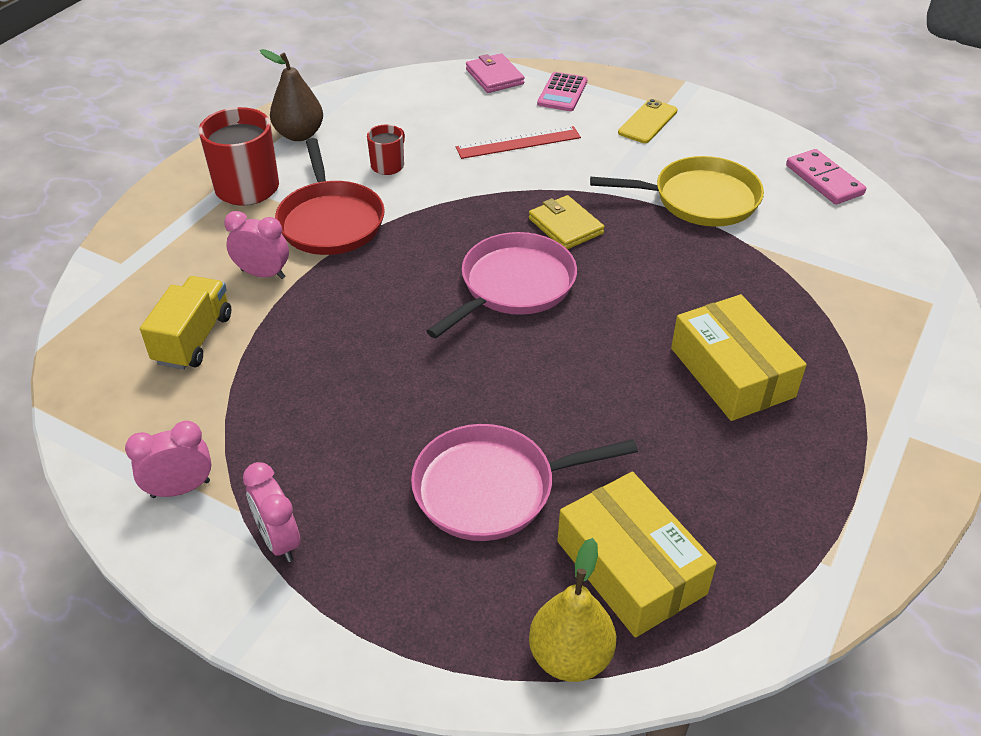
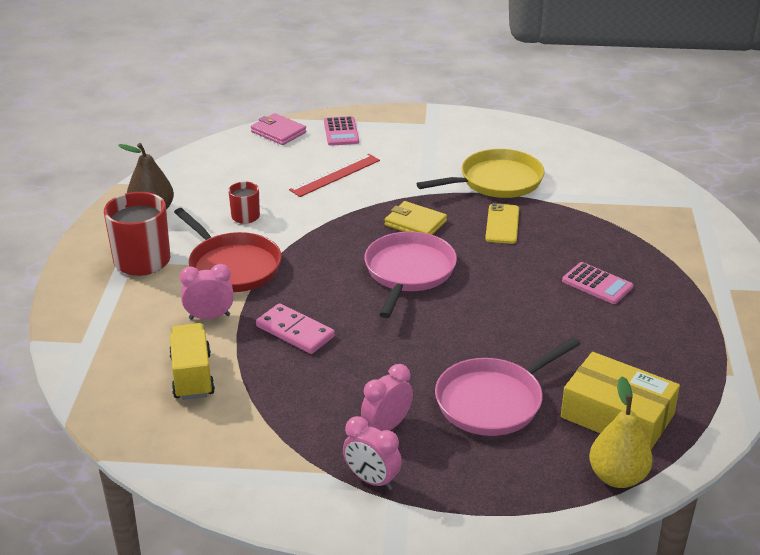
camera: 25 degrees left, 10 degrees down
pink clock [125,421,212,498] -> pink clock moved to [361,364,413,431]
yellow phone [618,99,677,143] -> yellow phone moved to [485,203,519,244]
yellow box [671,294,807,421] -> pink calculator [562,262,633,304]
pink domino [786,149,866,204] -> pink domino moved to [256,303,335,354]

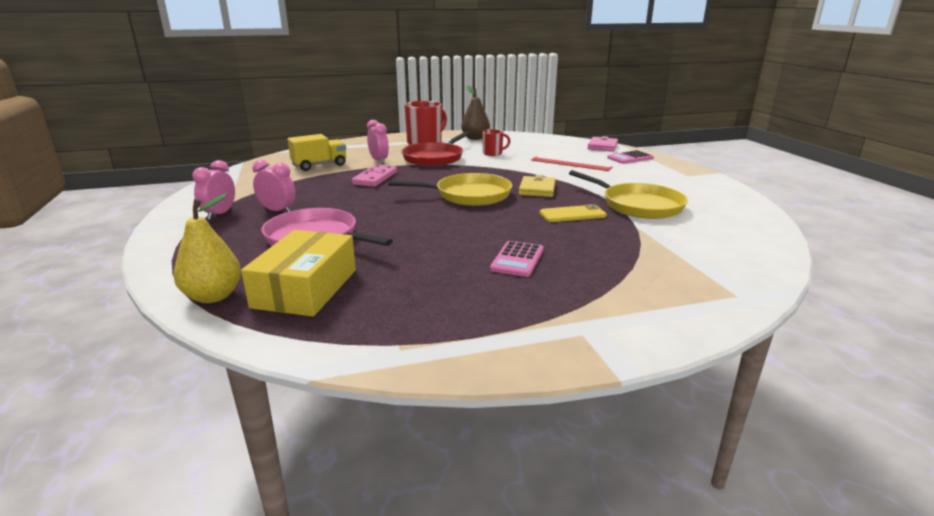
camera: 70 degrees right, 10 degrees down
pink pan [365,231,457,318] -> yellow pan [388,173,512,206]

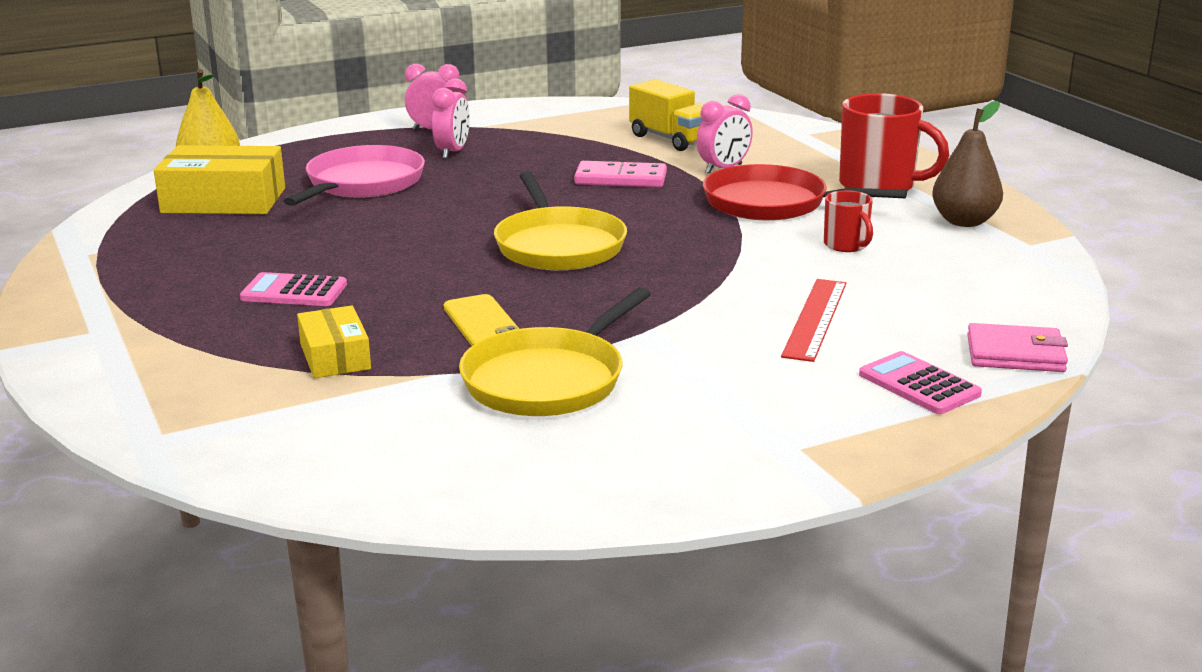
camera: 80 degrees right, 0 degrees up
yellow wallet [519,175,556,197] -> none
none -> yellow box [297,305,371,378]

